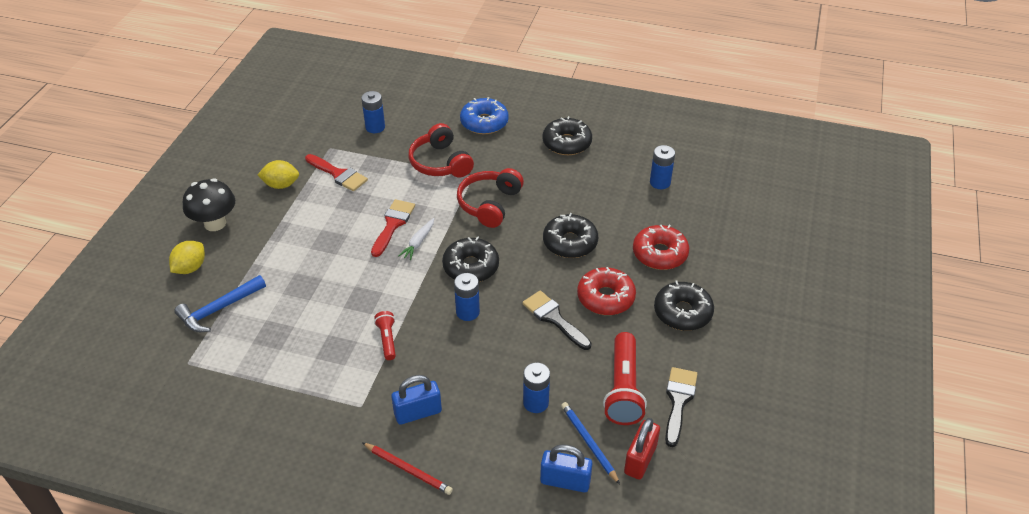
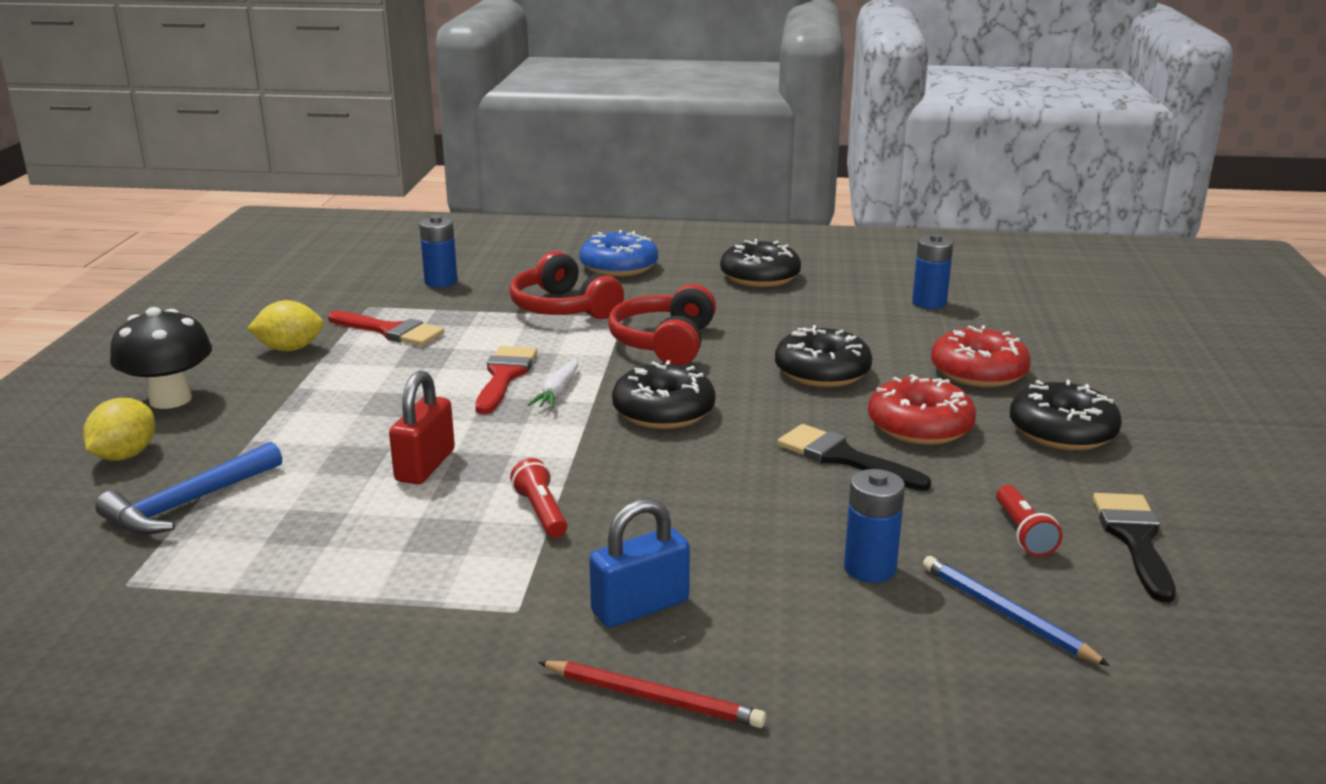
camera: 10 degrees left, 20 degrees down
blue battery [454,273,480,321] -> none
blue padlock [540,444,593,492] -> none
red flashlight [603,332,647,425] -> red flashlight [996,485,1062,557], size x0.52
red padlock [624,418,660,480] -> red padlock moved to [389,370,455,484]

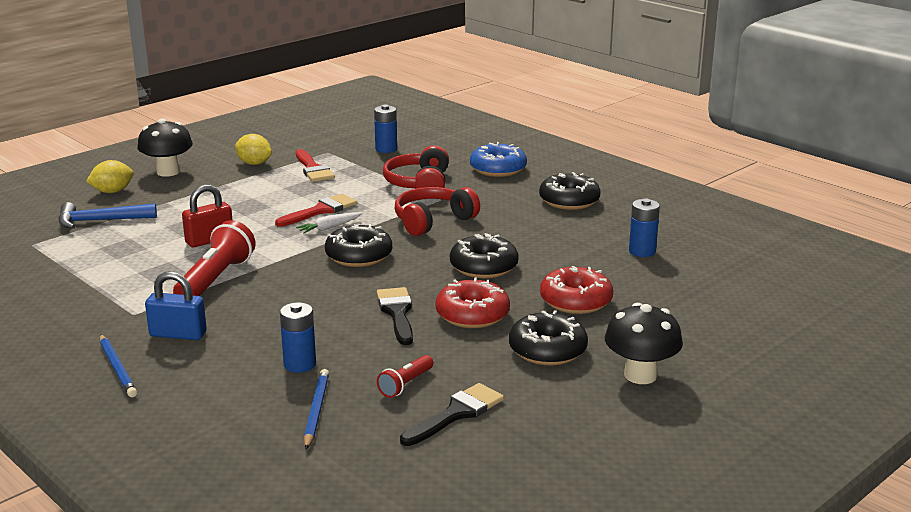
camera: 40 degrees right, 0 degrees up
red flashlight [510,458,567,538] -> red flashlight [173,220,256,296], size x1.91
red pencil [538,661,766,728] -> blue pencil [100,334,137,397]
none -> black mushroom [605,303,683,384]

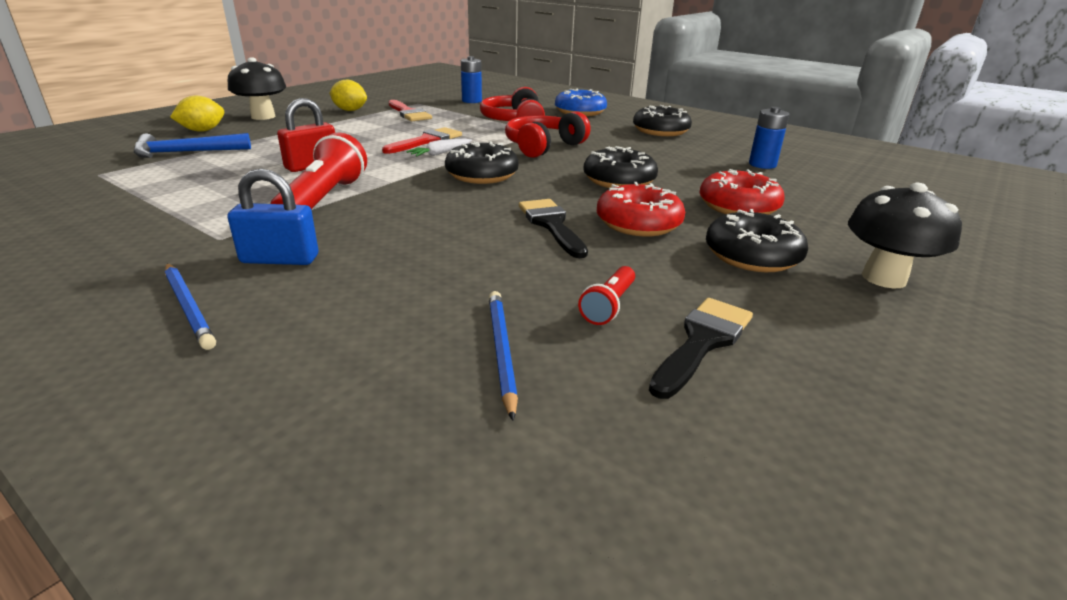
camera: 10 degrees left, 5 degrees up
blue battery [280,302,316,373] -> none

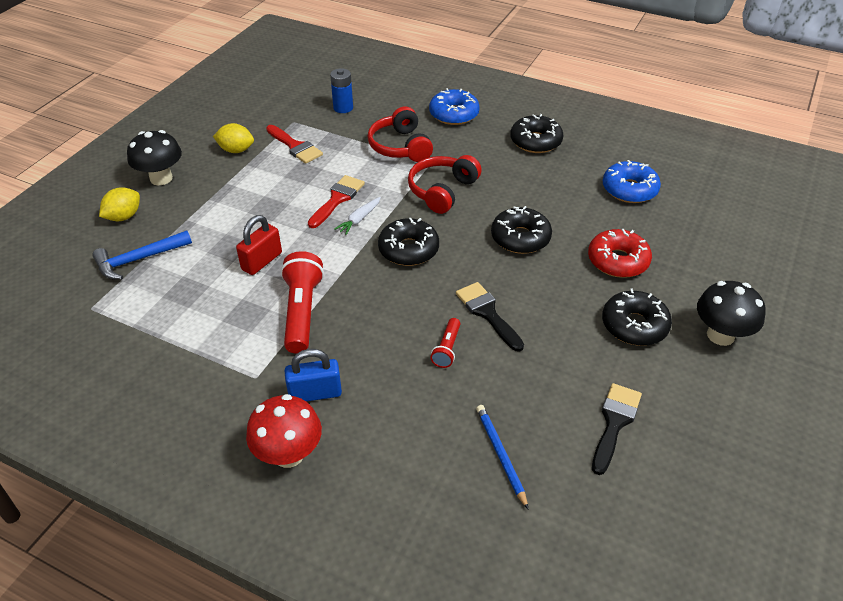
camera: 10 degrees left, 15 degrees up
blue pencil [165,263,216,350] -> red mushroom [246,394,322,468]
red flashlight [578,266,635,325] -> red flashlight moved to [430,318,460,368]
red donut [597,182,685,237] -> none
blue battery [749,107,790,169] -> blue donut [603,160,661,203]

